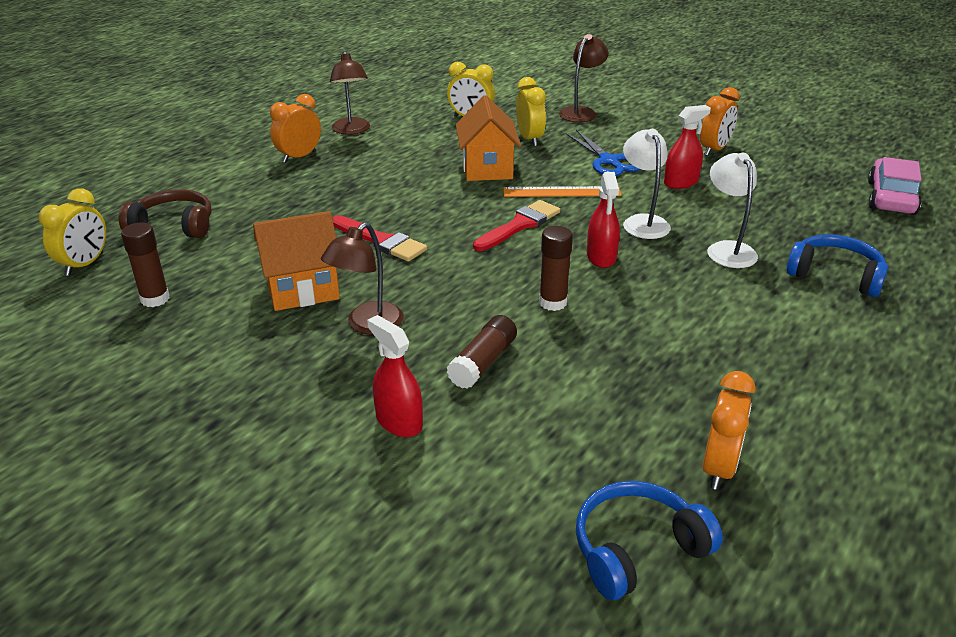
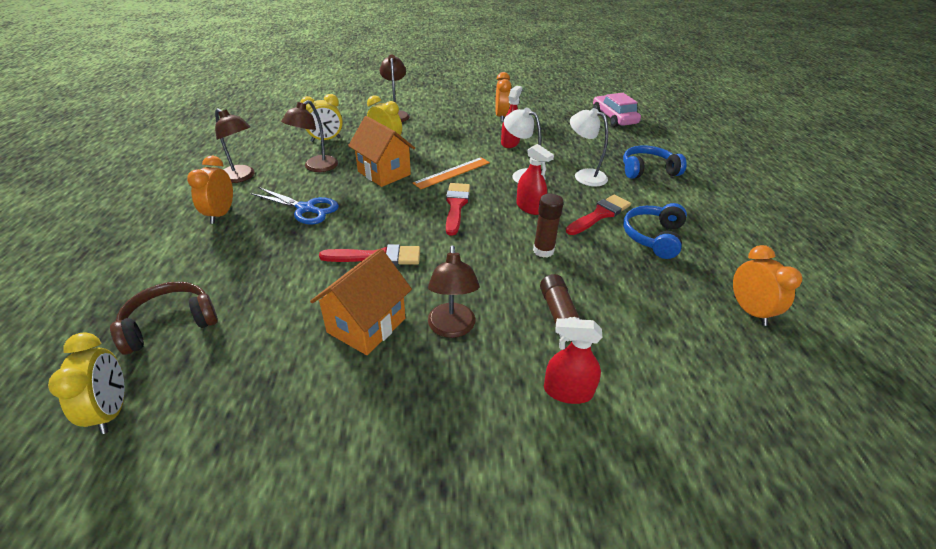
camera: 40 degrees left, 5 degrees up
brown glue stick [121,223,170,307] -> none
blue scissors [566,130,641,176] -> blue scissors moved to [251,187,339,225]
blue headphones [576,481,723,600] -> blue headphones moved to [623,203,687,259]
none -> brown lamp [281,100,338,172]
none -> red brush [566,195,631,235]

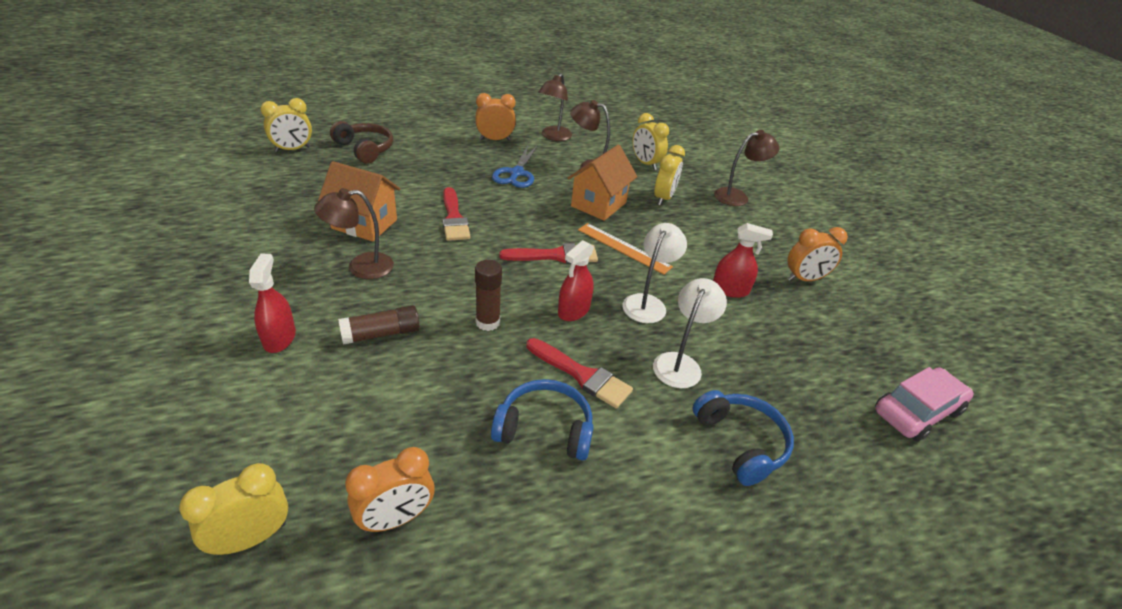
camera: 75 degrees right, 0 degrees up
none -> yellow clock [179,463,288,556]

